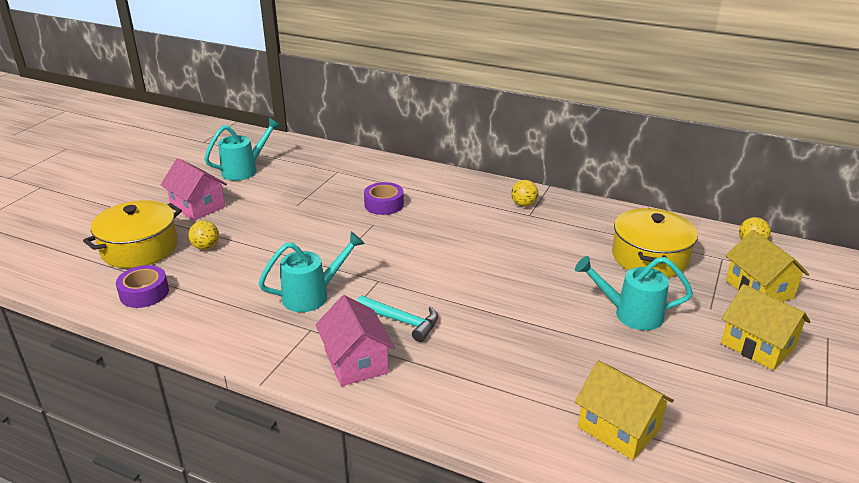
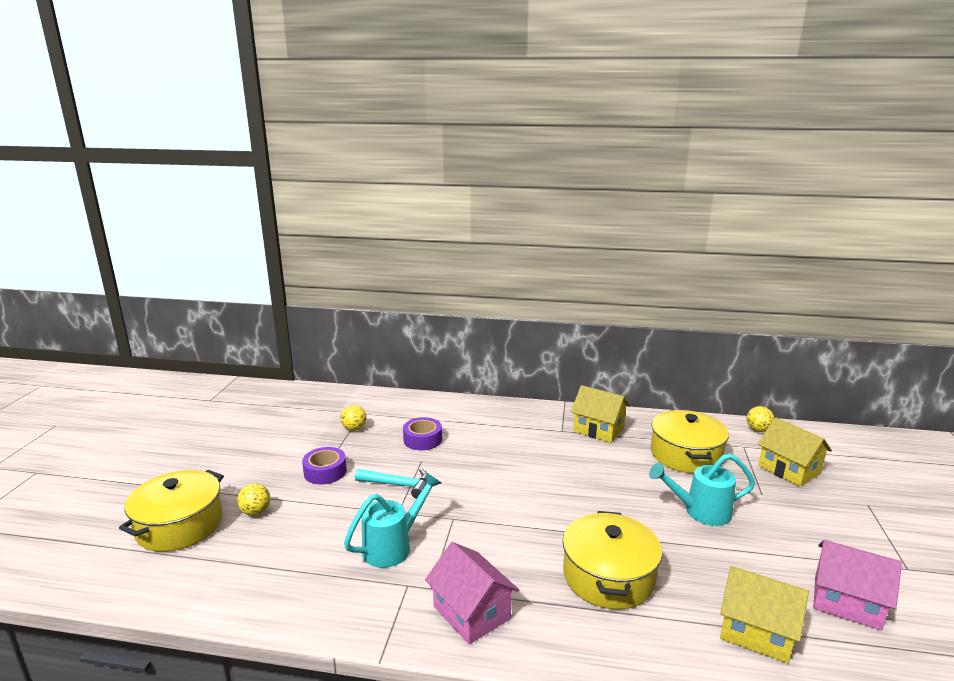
camera: 15 degrees left, 10 degrees down
purple tape [116,265,169,308] -> purple tape moved to [302,447,347,485]
pink house [161,158,227,221] -> pink house moved to [813,540,902,631]
turquoise watering can [204,118,280,181] -> none
turquoise hammer [357,295,438,342] -> turquoise hammer moved to [355,469,427,499]
yellow ball [511,180,538,207] -> yellow ball moved to [340,405,366,431]
yellow house [721,284,811,370] -> yellow house moved to [571,385,630,443]
none -> yellow pot [563,511,662,609]

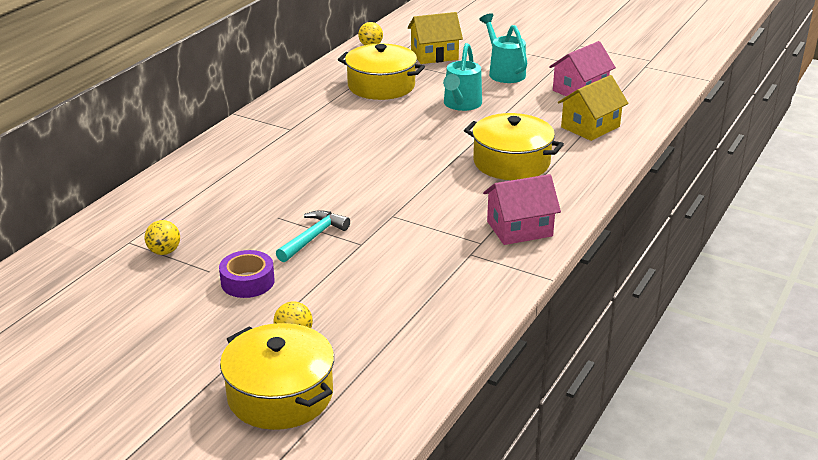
camera: 70 degrees left, 10 degrees up
turquoise watering can [344,472,441,568] -> turquoise watering can moved to [479,13,527,83]
purple tape [403,417,442,450] -> none
yellow house [571,385,630,443] -> none

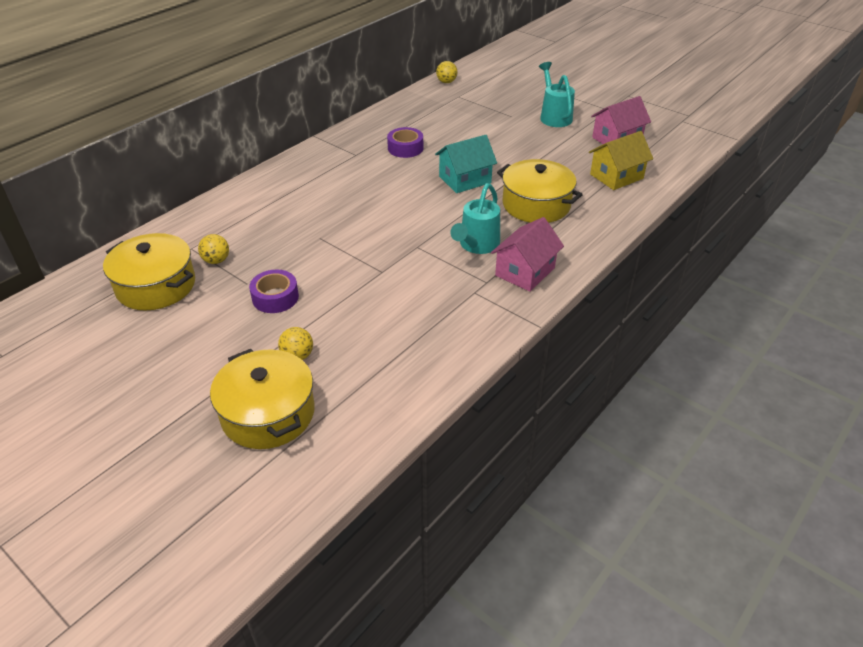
camera: 10 degrees right, 10 degrees up
turquoise hammer [276,210,350,262] -> none
yellow pot [338,44,425,100] -> yellow pot moved to [103,233,195,310]
yellow house [408,12,463,64] -> none
turquoise watering can [443,43,482,111] -> turquoise watering can moved to [450,183,500,254]
pink house [483,174,561,245] -> pink house turned 45 degrees counterclockwise [491,217,564,292]
none -> purple tape [387,127,423,158]
none -> turquoise house [435,135,497,193]

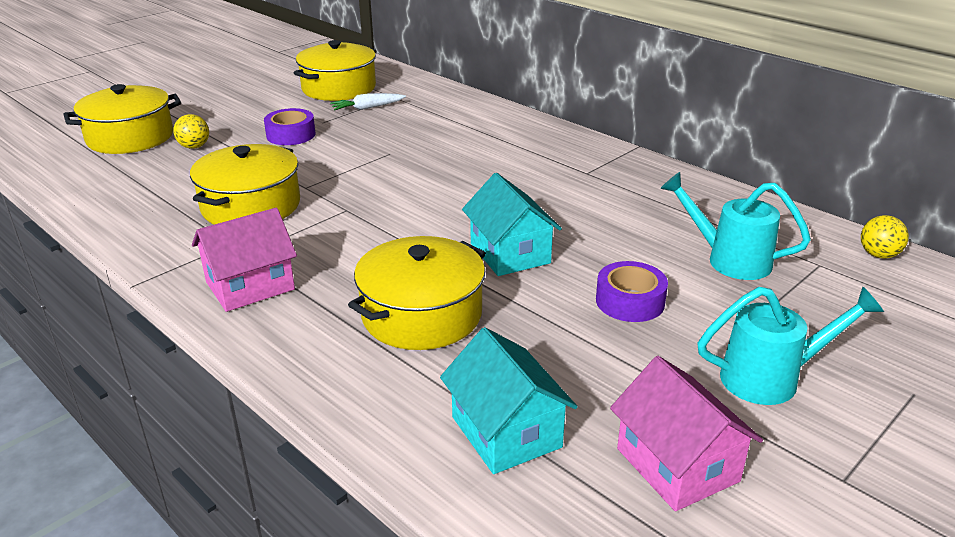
camera: 95 degrees right, 10 degrees down
yellow ball [198,234,229,264] -> white carrot [330,93,406,110]
purple tape [387,127,423,158] -> purple tape moved to [596,261,668,322]
turquoise watering can [450,183,500,254] -> turquoise watering can moved to [660,172,811,280]
pink house [491,217,564,292] -> pink house turned 75 degrees counterclockwise [192,208,297,312]
yellow house [589,131,653,190] -> turquoise house [440,327,578,474]
none -> yellow pot [190,144,300,225]

